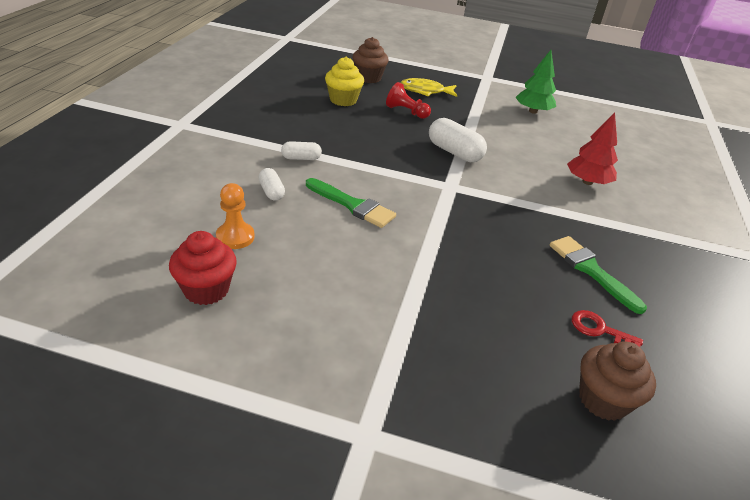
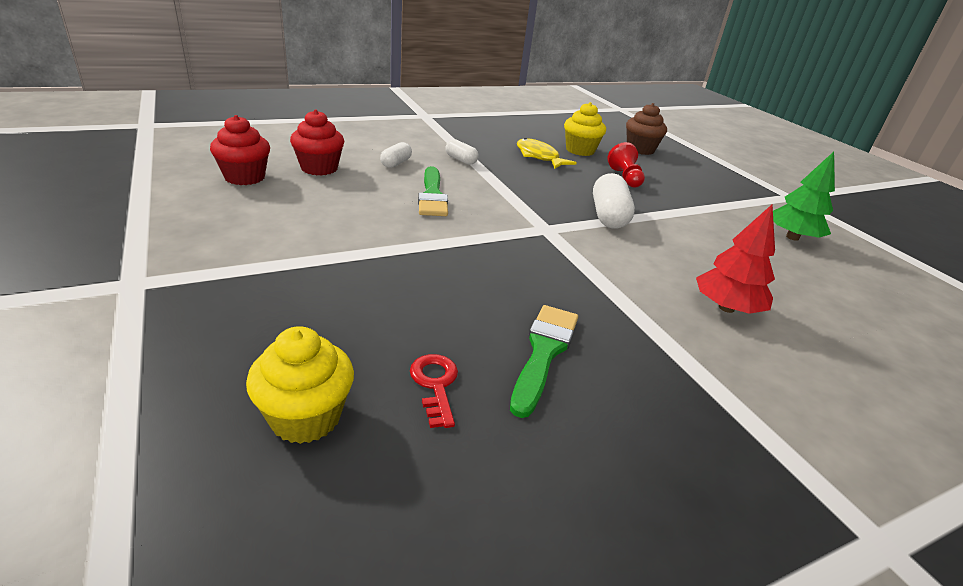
camera: 50 degrees right, 5 degrees down
orange pawn [216,183,255,249] -> red cupcake [290,110,344,176]
yellow fish [400,78,457,97] -> yellow fish moved to [517,138,577,169]
brown cupcake [579,341,656,421] -> yellow cupcake [246,326,354,444]

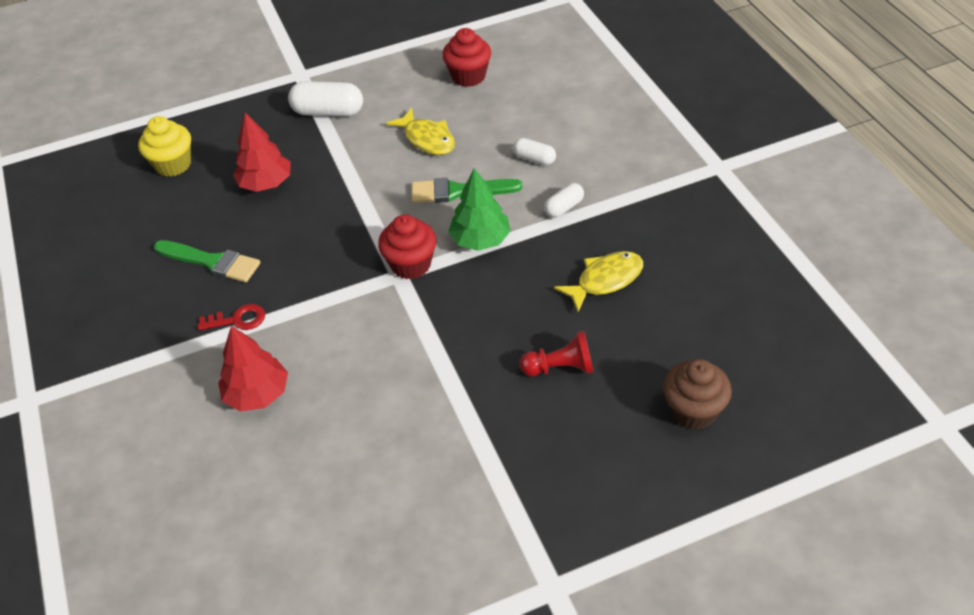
camera: 100 degrees right, 15 degrees up
red cupcake [290,110,344,176] -> red cupcake moved to [378,214,437,279]
red key [410,354,458,428] -> red key moved to [198,304,265,330]
yellow cupcake [564,102,606,156] -> none
white capsule [593,173,635,229] -> white capsule moved to [288,81,363,117]
green tree [773,152,835,241] -> green tree moved to [448,168,511,251]
none -> red tree [233,113,291,192]
none -> yellow fish [386,108,455,155]

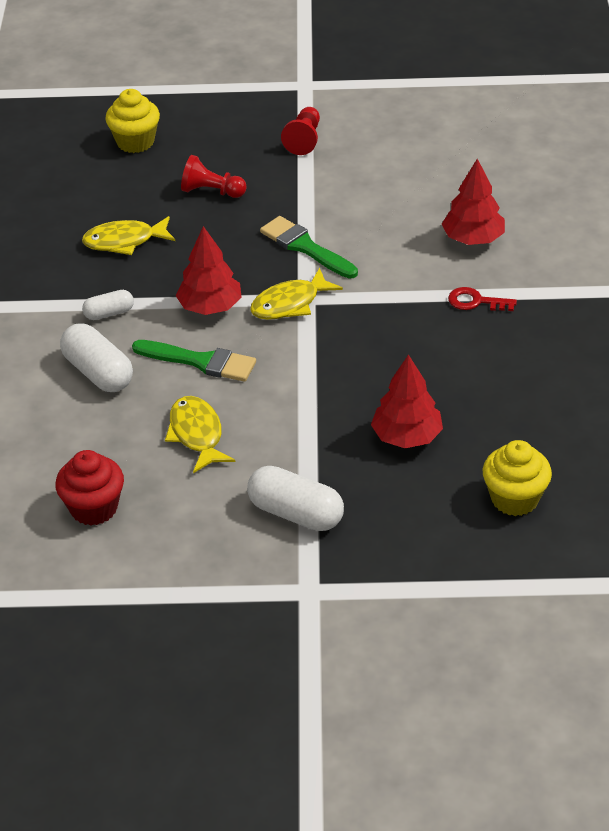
camera: 160 degrees left, 5 degrees down
green brush [154,240,260,282] -> green brush moved to [260,216,358,279]
red cupcake [378,214,437,279] -> yellow fish [250,268,343,320]
green tree [448,168,511,251] -> red tree [176,226,242,315]
white capsule [513,138,556,165] -> white capsule [60,323,133,392], size x1.75
brown cupcake [663,359,732,430] -> yellow cupcake [105,89,160,153]
none -> red pawn [281,107,320,155]

